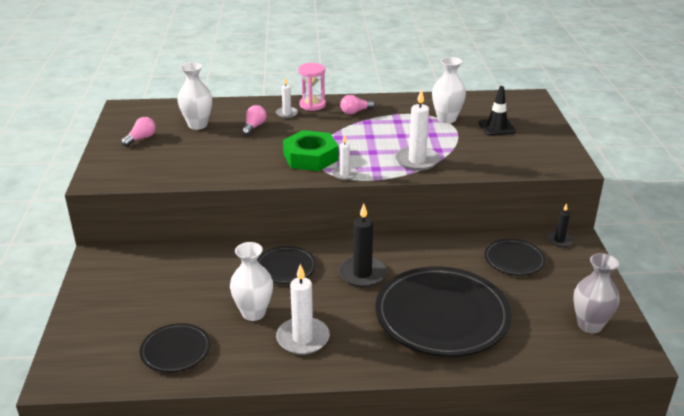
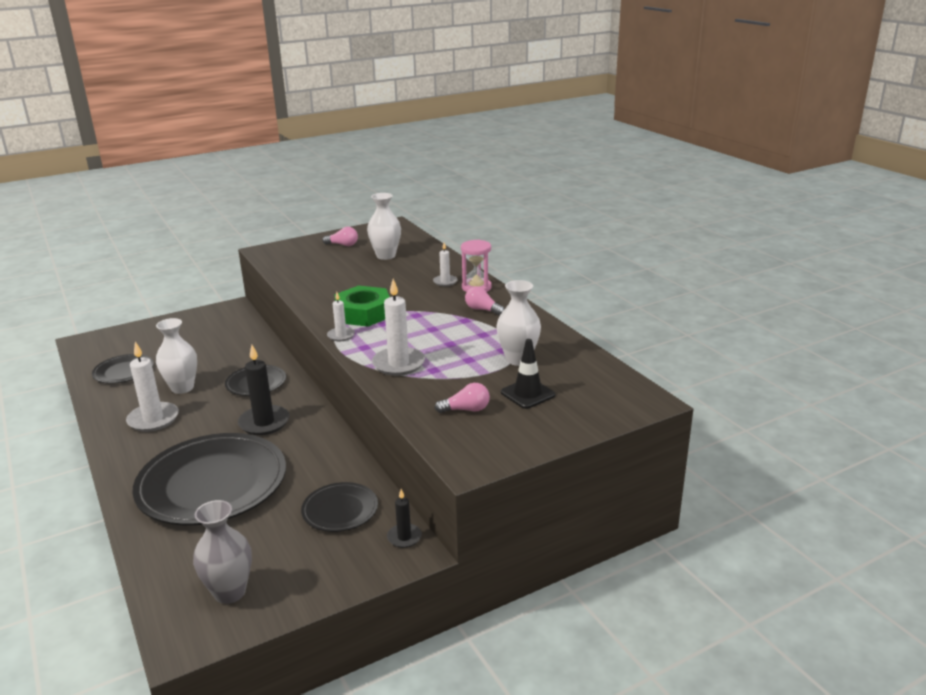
camera: 65 degrees right, 5 degrees down
pink light bulb [242,105,267,136] -> pink light bulb moved to [435,383,490,413]

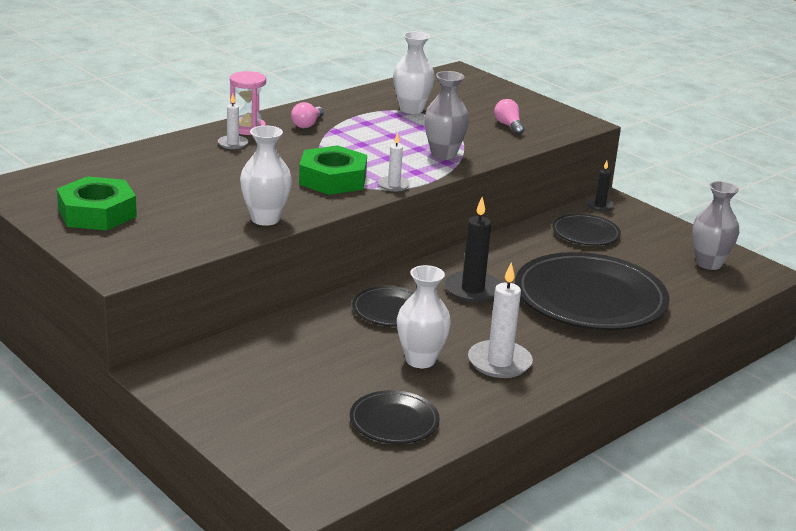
camera: 105 degrees left, 0 degrees up
pink light bulb [322,227,358,246] -> green nut [57,176,137,230]
white vase [367,193,401,260] -> white vase moved to [240,125,292,226]
white candle [372,279,425,376] -> grey vase [424,71,469,160]
black traffic cone [501,339,555,409] -> none

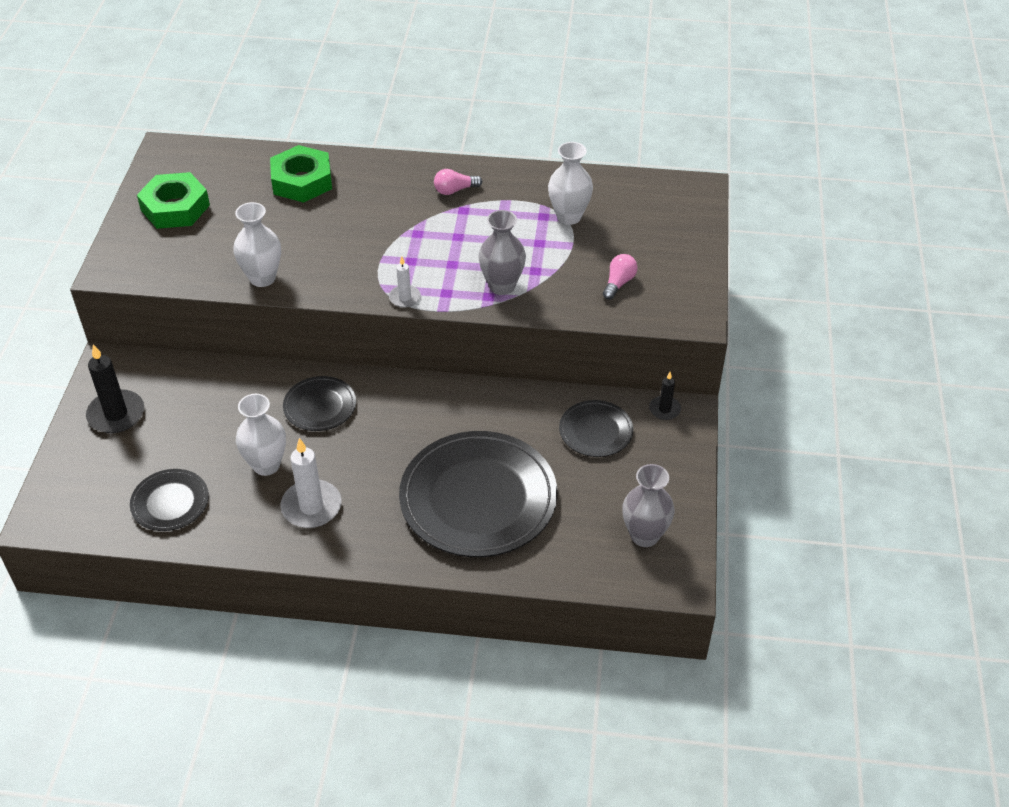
camera: 50 degrees right, 20 degrees up
white candle [218,94,248,149] -> none
pink hourglass [230,71,266,135] -> none
green nut [299,145,367,195] -> green nut moved to [270,145,332,203]
black candle [444,197,501,303] -> black candle moved to [86,344,144,433]

